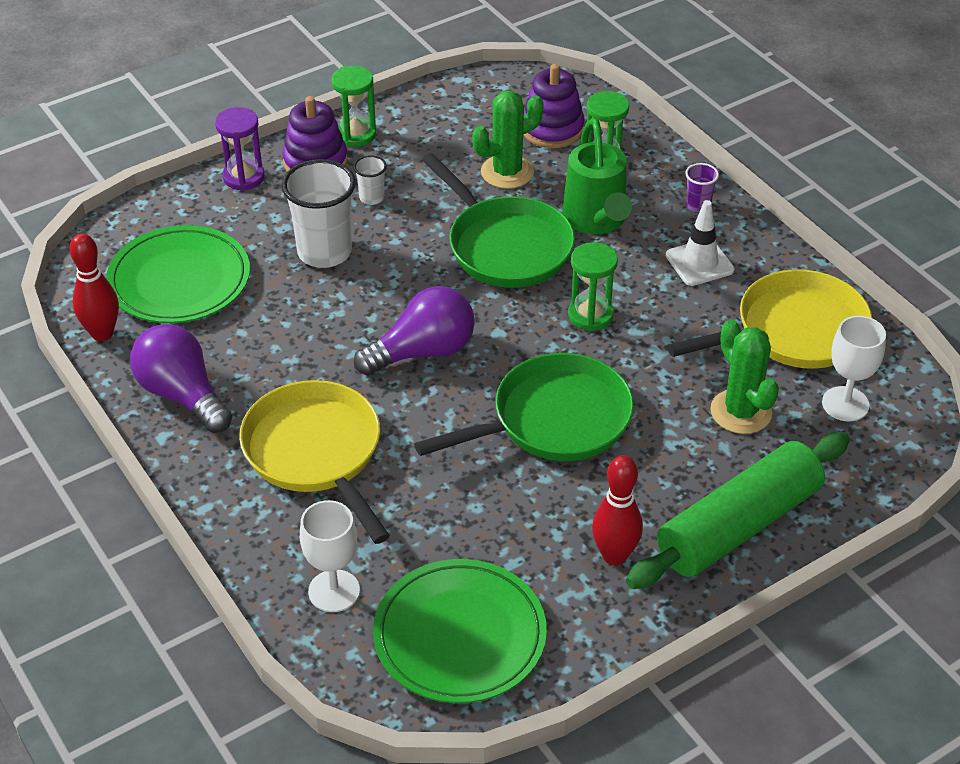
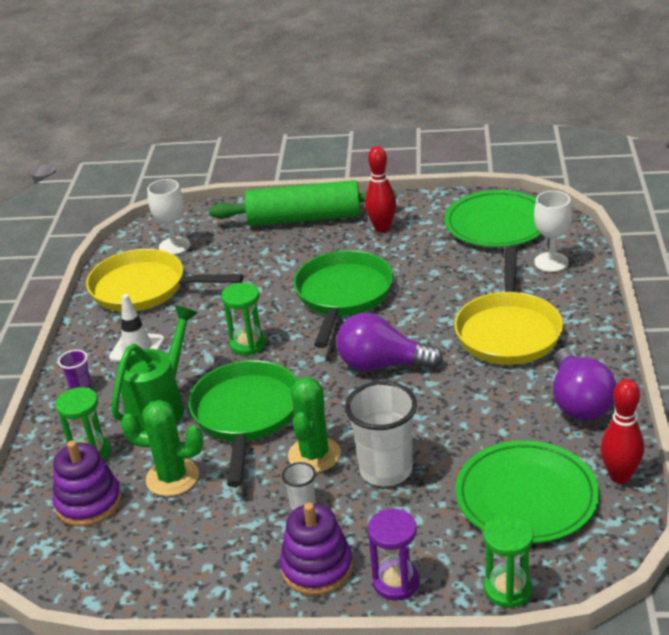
camera: 140 degrees left, 10 degrees down
green hourglass [331,66,376,147] -> green hourglass moved to [483,515,534,608]
green pan [414,353,634,461] -> green pan turned 90 degrees clockwise [294,250,394,348]
green cactus [710,320,779,434] -> green cactus moved to [288,377,341,473]

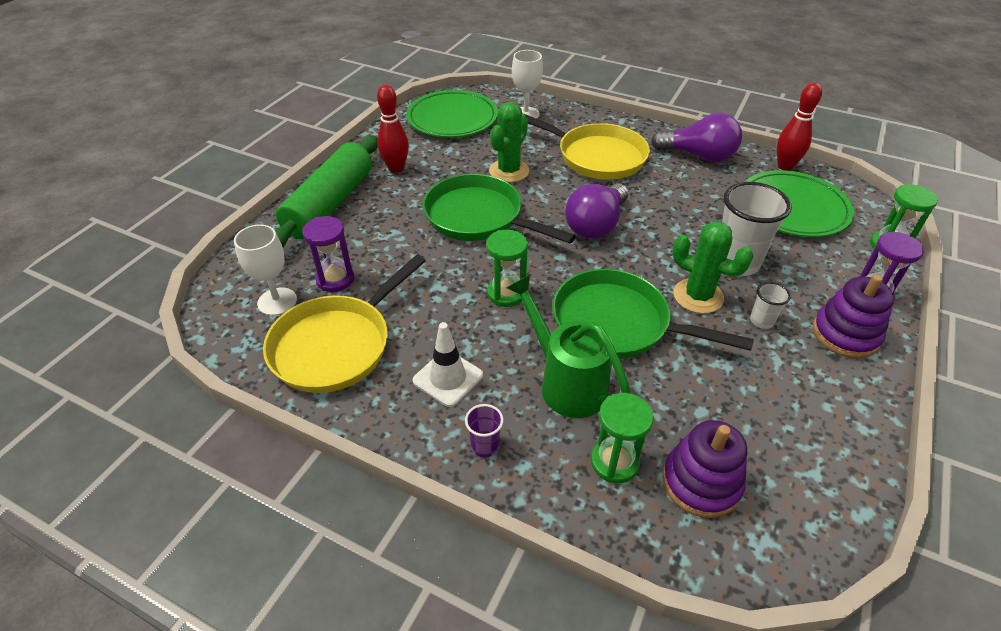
camera: 70 degrees left, 10 degrees up
green cactus [121,400,203,496] -> green cactus moved to [489,102,529,182]
none -> purple hourglass [302,216,354,292]

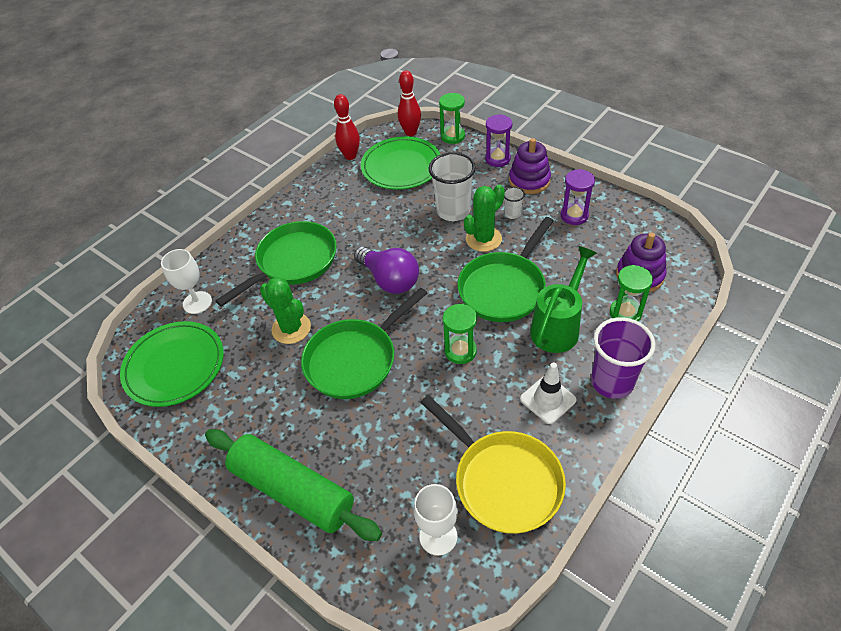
camera: 75 degrees left, 5 degrees up
purple hourglass [302,216,354,292] -> purple hourglass moved to [561,169,595,225]
red bowling pin [377,84,409,173] -> red bowling pin moved to [398,70,421,136]
purple cup [465,404,504,458] -> purple cup [591,317,655,399], size x2.11
green watering can [506,275,631,418] -> green watering can turned 150 degrees clockwise [530,246,597,353]
yellow pan [525,114,650,180] -> green pan [215,221,336,307]
purple light bulb [651,113,742,162] -> none

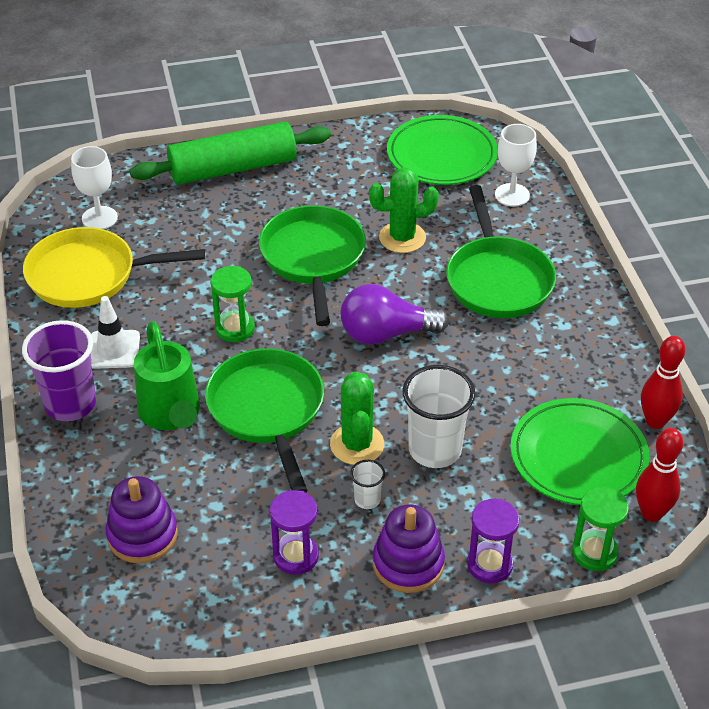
camera: 125 degrees right, 5 degrees down
green hourglass [610,265,653,322] -> none

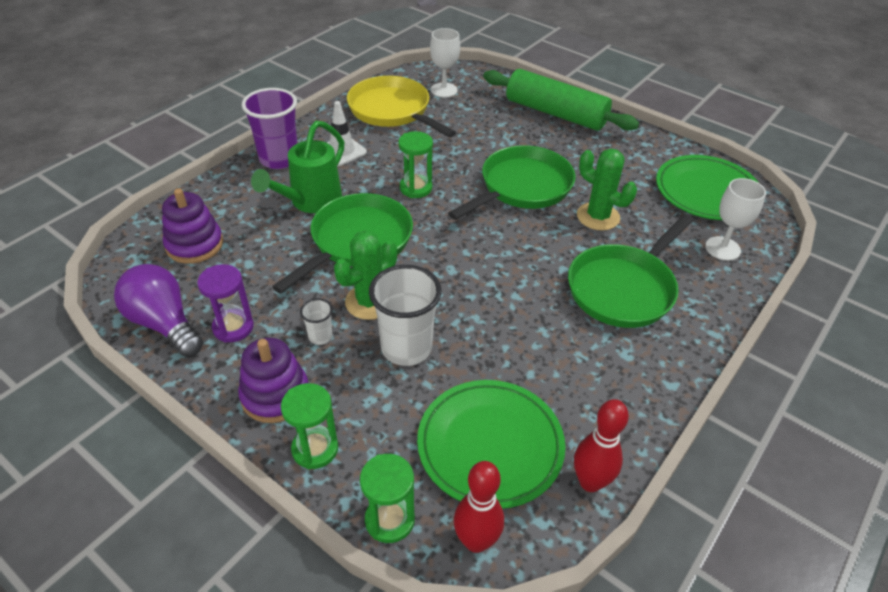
camera: 50 degrees right, 0 degrees up
purple light bulb [340,284,449,344] -> purple light bulb moved to [114,264,203,357]
purple hourglass [467,499,520,583] -> green hourglass [281,383,338,469]

